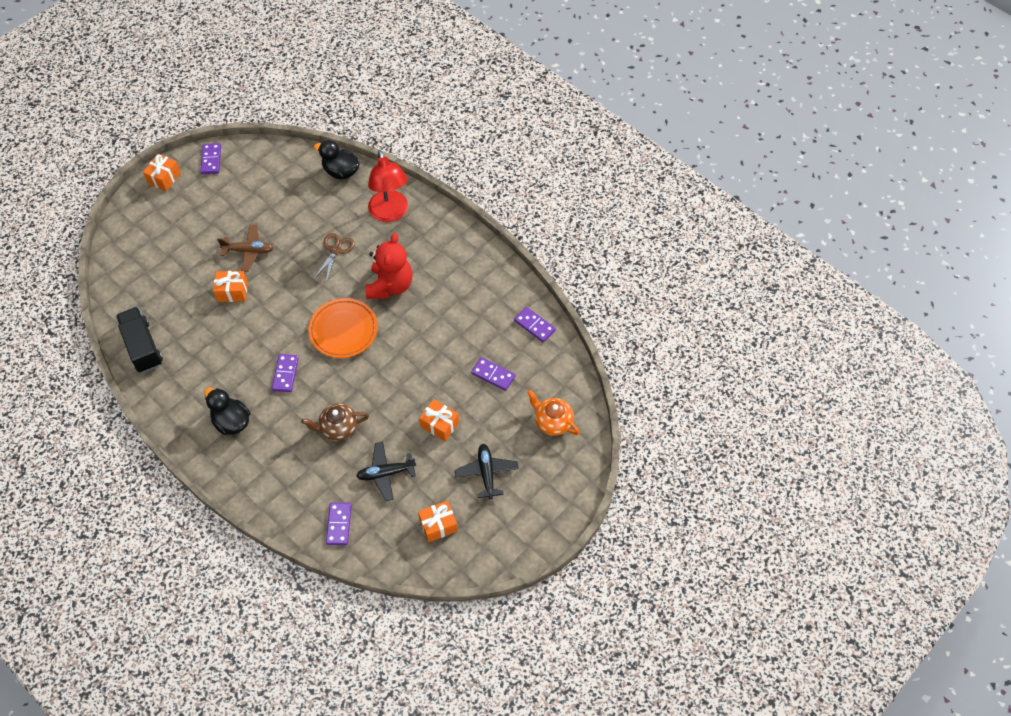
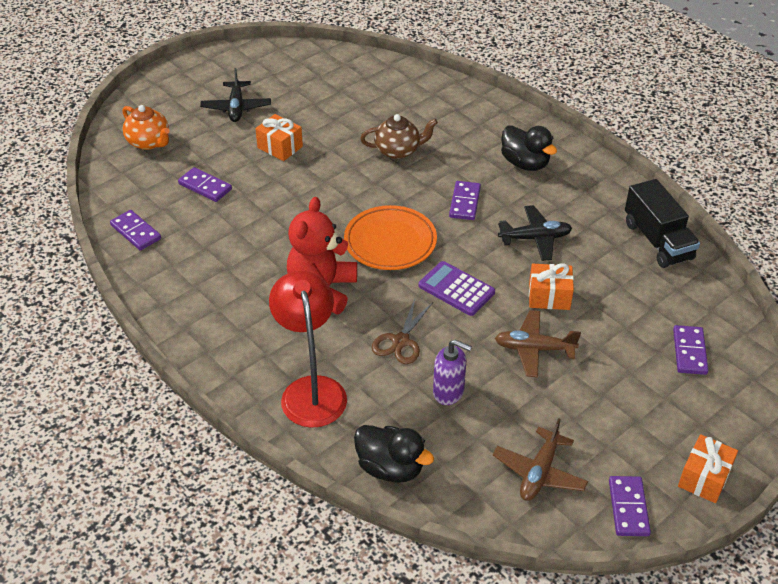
camera: 175 degrees left, 15 degrees down
purple domino [326,502,352,545] -> purple domino moved to [673,325,708,375]
black plane [356,442,416,501] -> black plane moved to [498,205,572,261]
orange gift [418,501,458,542] -> none
none -> purple calculator [419,261,495,316]
none -> purple soap dispenser [433,340,472,405]
none -> brown plane [493,418,588,501]

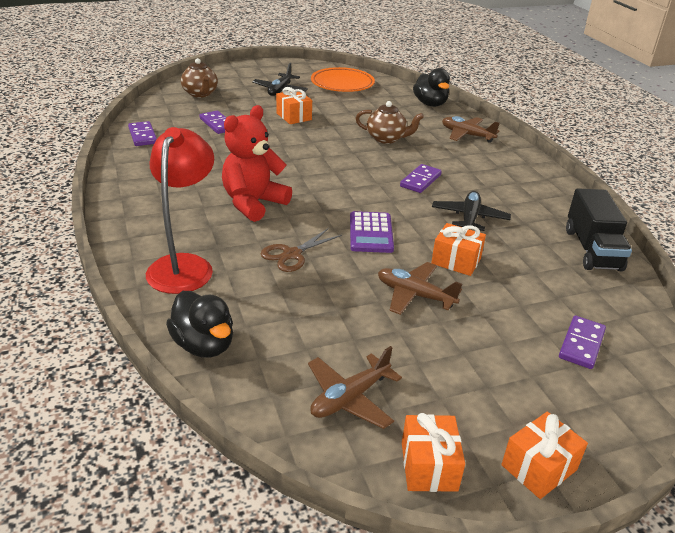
camera: 20 degrees right, 10 degrees down
orange teapot [123,105,170,150] -> brown teapot [181,58,218,98]
orange plate [344,205,437,270] -> orange plate moved to [311,67,375,92]
purple calculator [419,261,495,316] -> purple calculator turned 150 degrees counterclockwise [350,211,394,253]
purple soap dispenser [433,340,472,405] -> none
black plane [498,205,572,261] -> black plane turned 90 degrees counterclockwise [432,191,511,231]
black duck [501,125,557,171] -> black duck moved to [413,68,450,107]
purple domino [609,476,651,536] -> orange gift [402,413,465,492]
none -> brown plane [442,116,500,143]

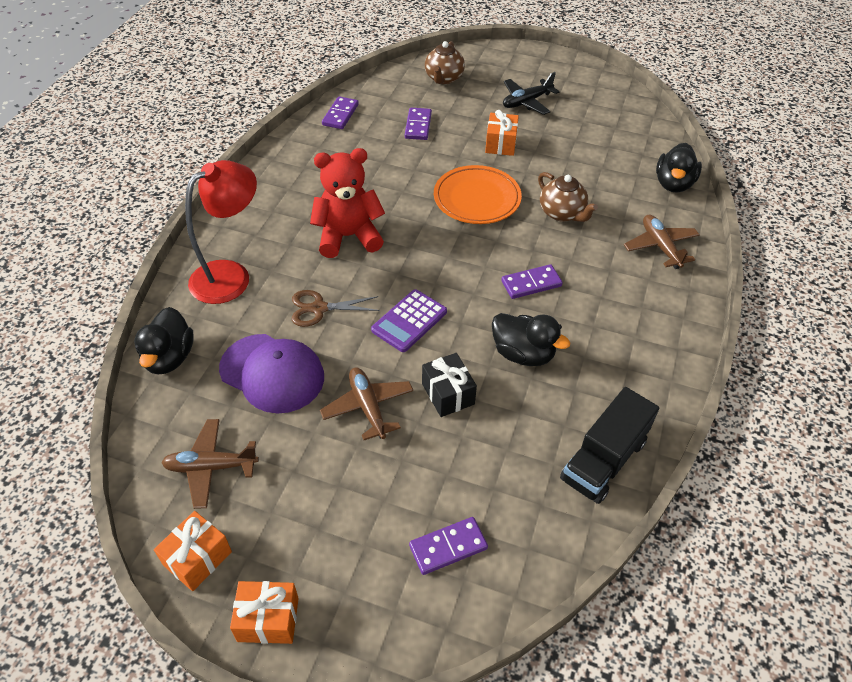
camera: 40 degrees right, 15 degrees up
orange plate [311,67,375,92] -> orange plate moved to [434,165,522,224]
orange gift [431,223,486,276] -> black gift [422,353,477,417]
black plane [432,191,511,231] -> black duck [492,313,570,366]
none -> purple cap [219,334,324,413]

